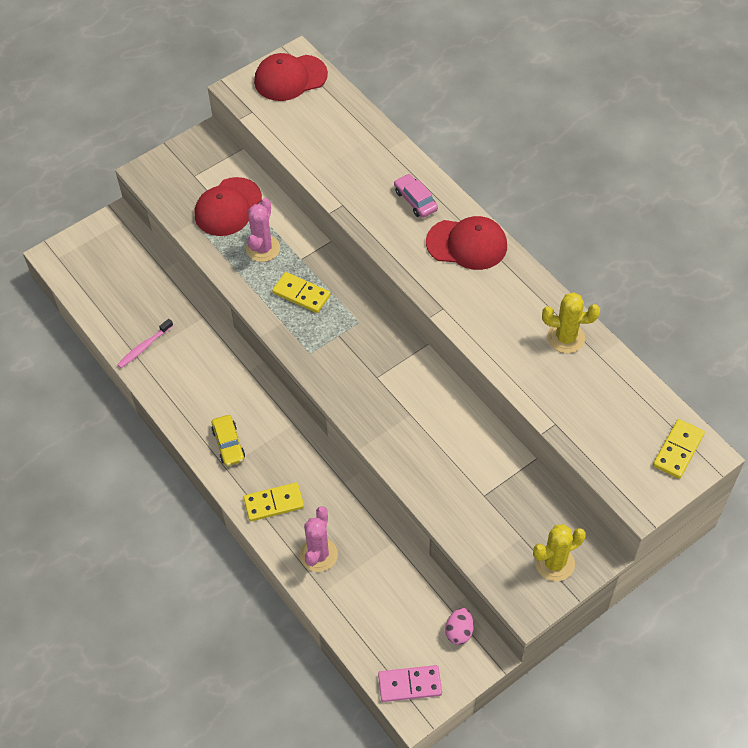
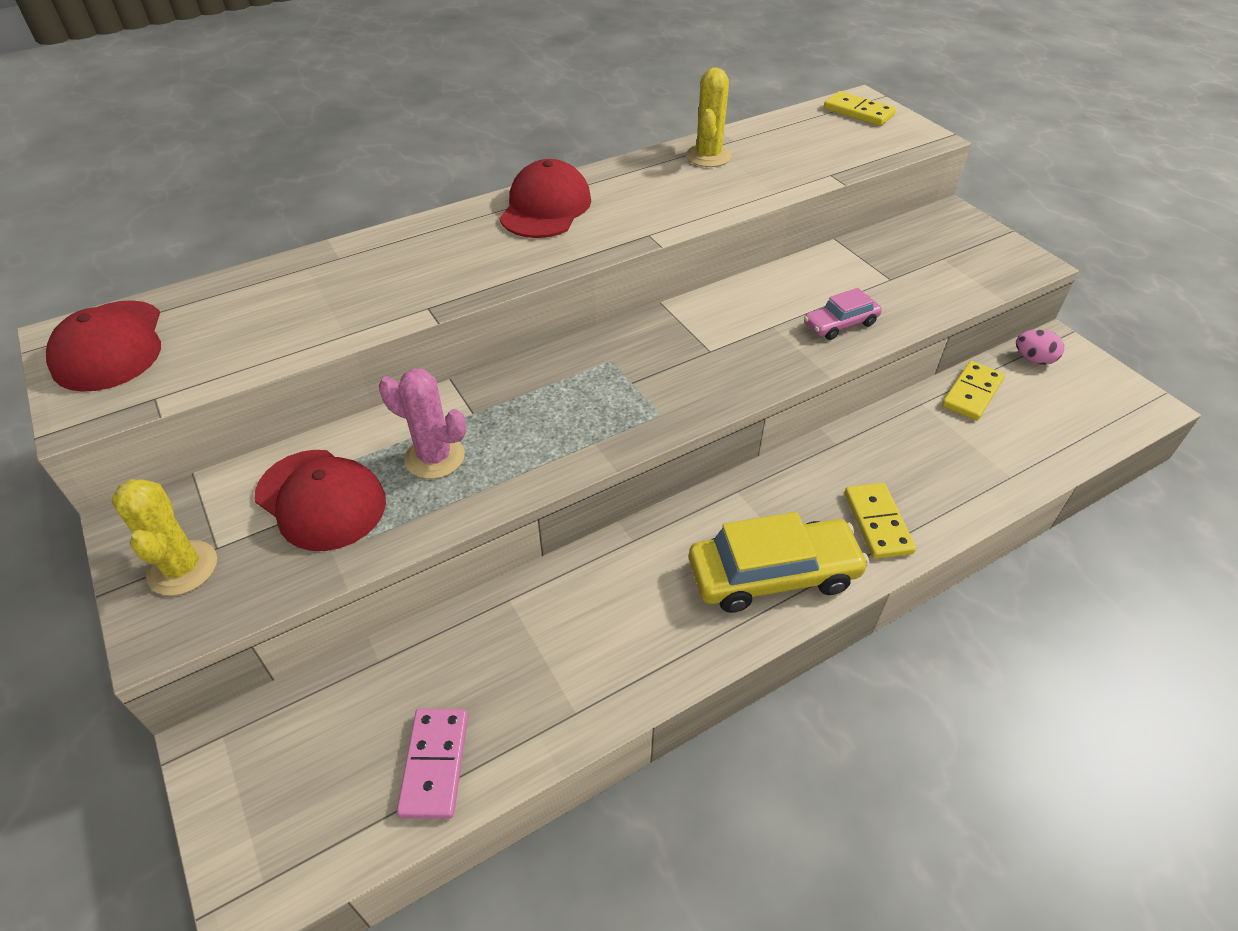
camera: 85 degrees left, 10 degrees down
pink toothbrush [117,319,173,368] -> none
yellow car [211,415,245,466] -> yellow car [689,512,869,613], size x1.84
yellow domino [272,272,331,313] -> yellow domino moved to [942,361,1005,421]
pink cactus [300,506,338,572] -> none
pink domino [378,665,442,702] -> pink domino moved to [397,709,468,819]
pink car [394,174,438,218] -> pink car moved to [804,288,882,340]
yellow cactus [533,524,586,581] -> yellow cactus moved to [111,479,217,596]

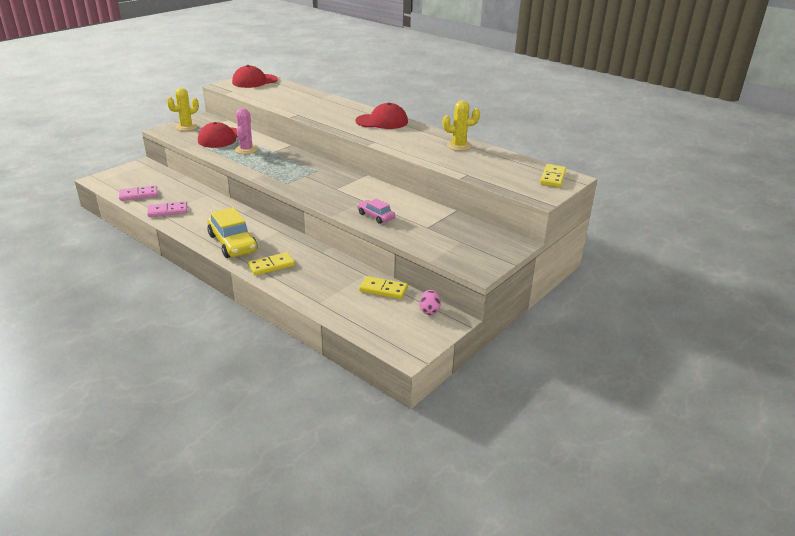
camera: 70 degrees right, 15 degrees down
none -> pink domino [147,201,187,217]

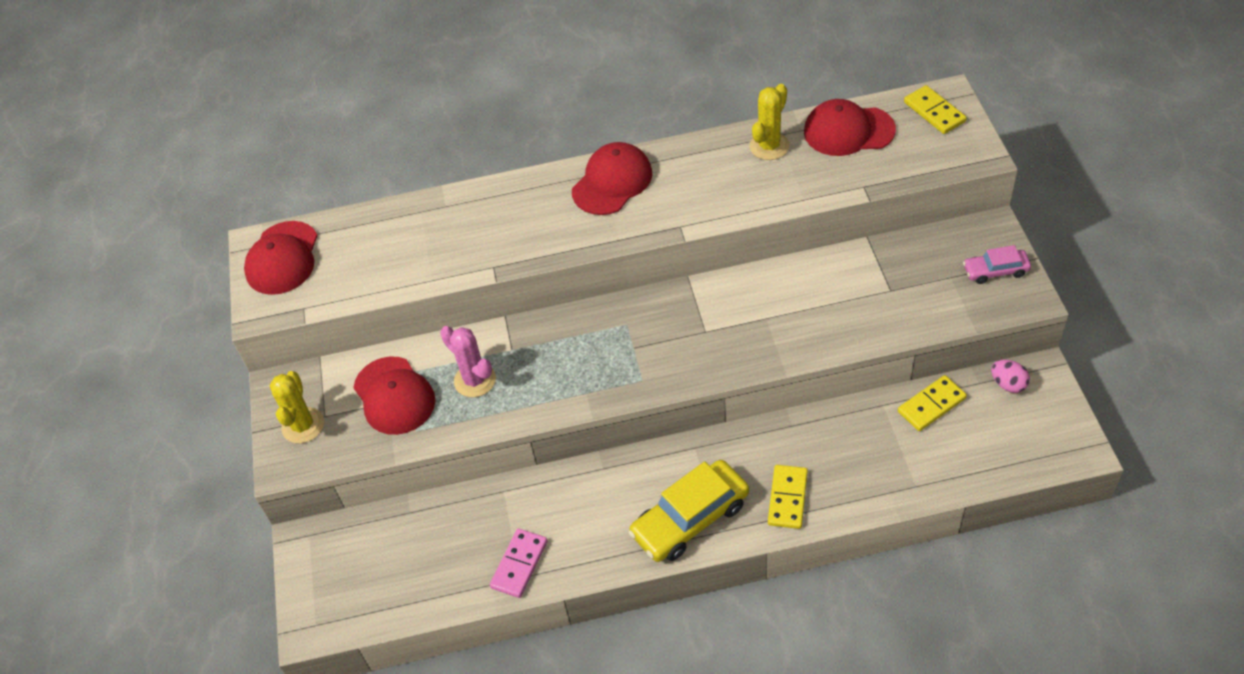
camera: 45 degrees left, 20 degrees up
pink domino [119,185,158,201] -> none
yellow car [207,207,257,258] -> yellow car turned 135 degrees clockwise [628,460,749,562]
pink car [357,199,395,224] -> pink car moved to [963,245,1031,284]
none -> red cap [804,99,896,156]

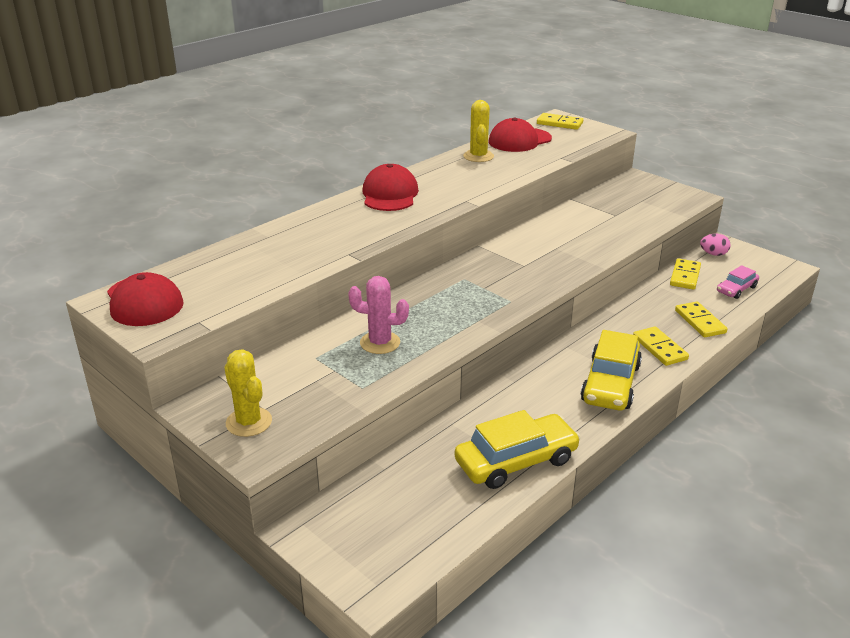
camera: 40 degrees left, 20 degrees down
red cap [353,356,435,435] -> none
pink domino [490,529,547,598] -> yellow car [455,410,581,489]
pink car [963,245,1031,284] -> pink car moved to [717,265,759,299]
none -> yellow domino [675,302,727,337]

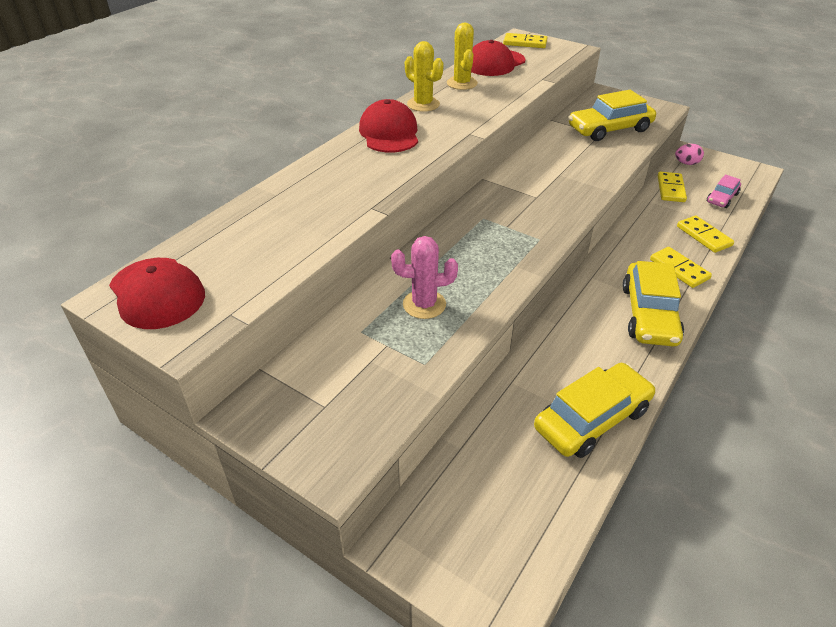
camera: 10 degrees left, 10 degrees up
yellow cactus [224,349,272,437] -> yellow cactus moved to [405,41,444,112]
none -> yellow car [568,90,656,141]

